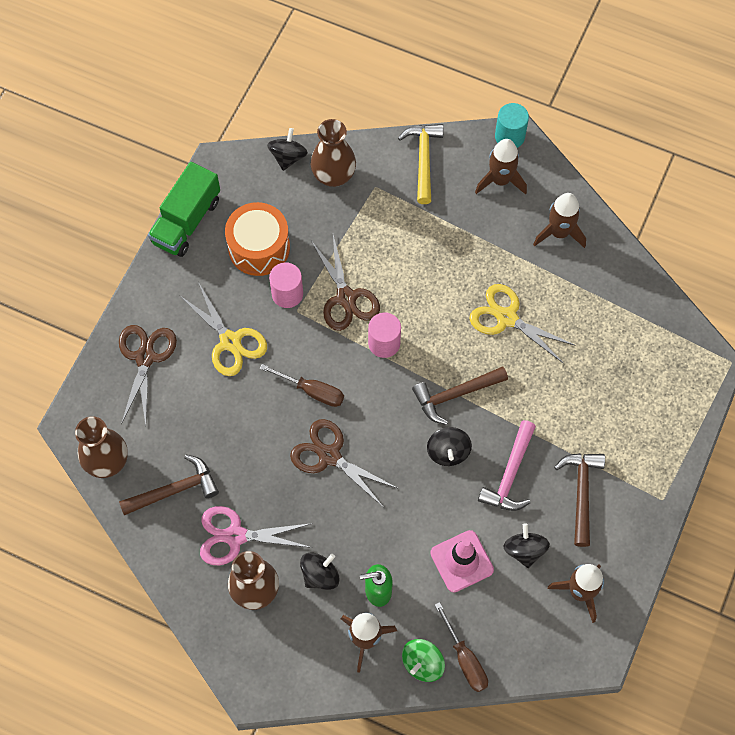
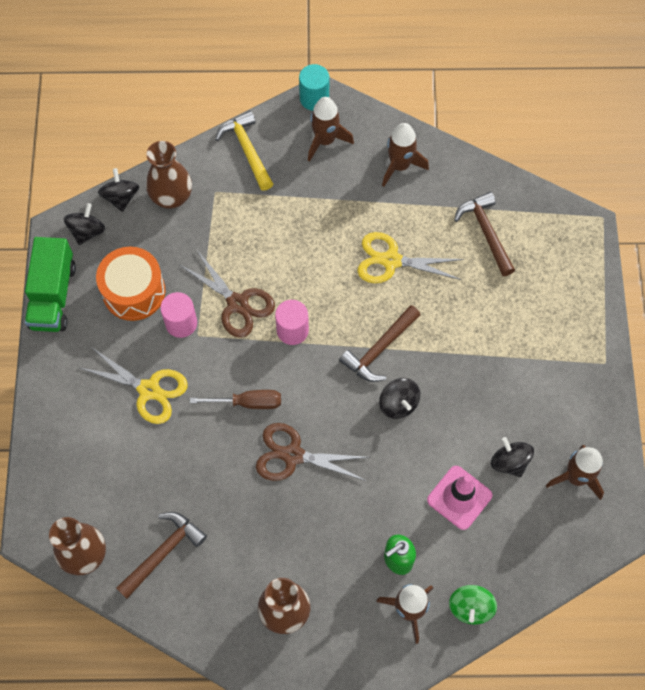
camera: 25 degrees left, 0 degrees up
brown scissors [119,325,177,425] -> none
pink scissors [200,506,313,565] -> none
black spinning top [300,553,340,590] -> black spinning top moved to [64,203,105,245]
brown screwdriver [435,602,488,692] -> none
pink hammer [478,420,536,511] -> none
brown hammer [554,453,605,547] -> brown hammer moved to [454,192,515,276]

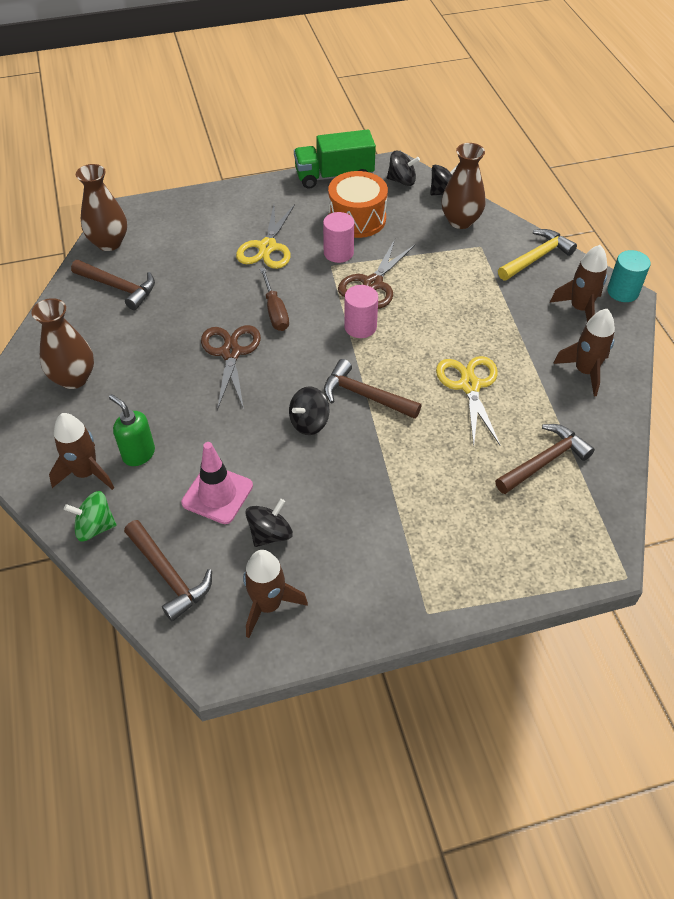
camera: 75 degrees right, 15 degrees down
none -> brown hammer [124,520,212,622]

